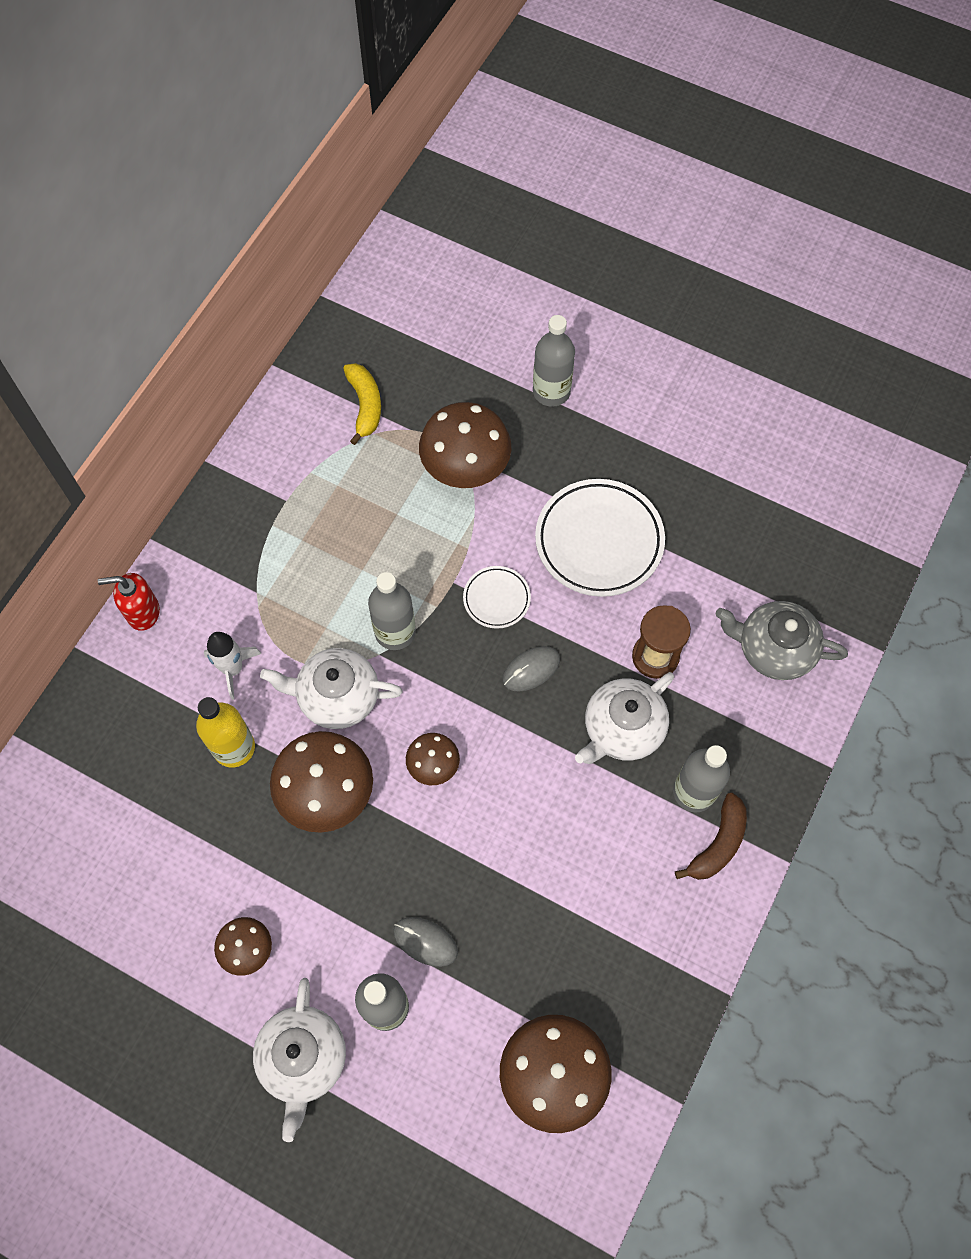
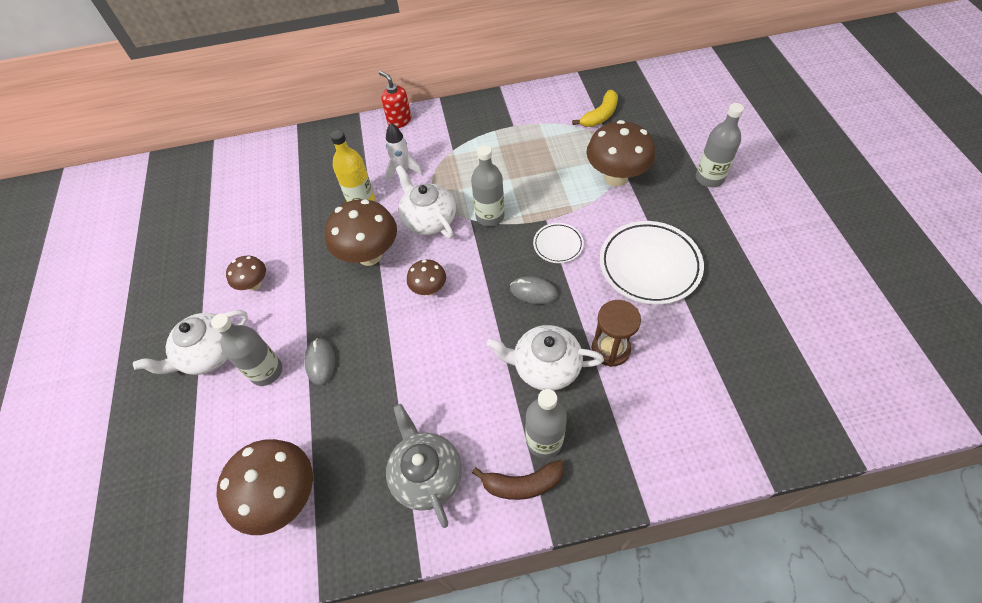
camera: 55 degrees right, 10 degrees down
grey teapot [716,601,848,680] -> grey teapot moved to [386,404,462,528]

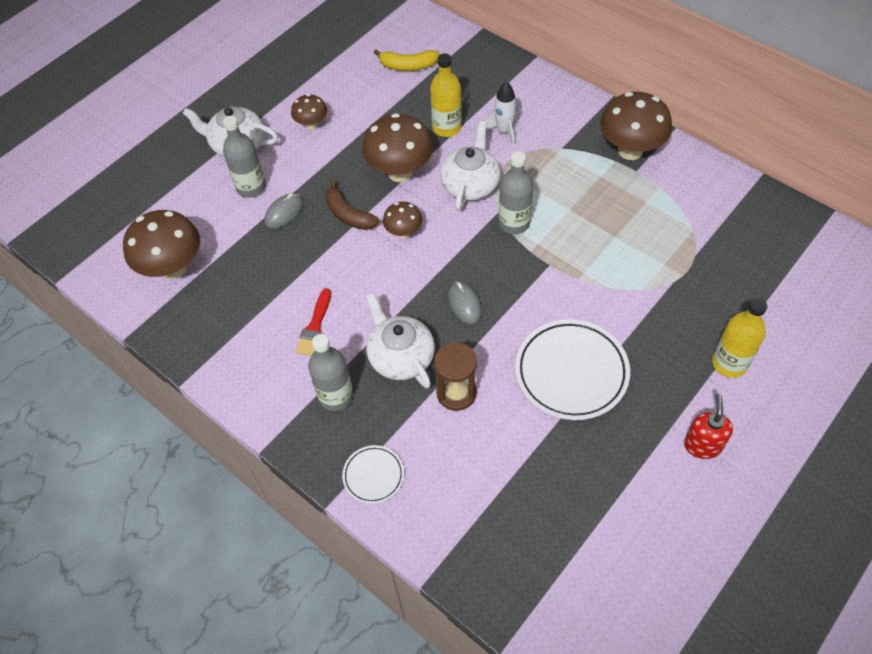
camera: 50 degrees right, 0 degrees up
red soap dispenser [379,71,411,128] -> red soap dispenser moved to [684,394,733,459]
grey teapot [386,404,462,528] -> none
brown banana [472,460,564,500] -> brown banana moved to [326,180,380,230]
white plate [533,223,584,263] -> white plate moved to [342,445,404,504]
yellow banana [572,90,618,127] -> yellow banana moved to [374,49,440,71]
brown mushroom [586,120,655,187] -> brown mushroom moved to [600,92,672,160]
grey bottle [696,103,744,187] -> yellow bottle [712,298,768,378]
none -> red brush [296,288,331,356]

